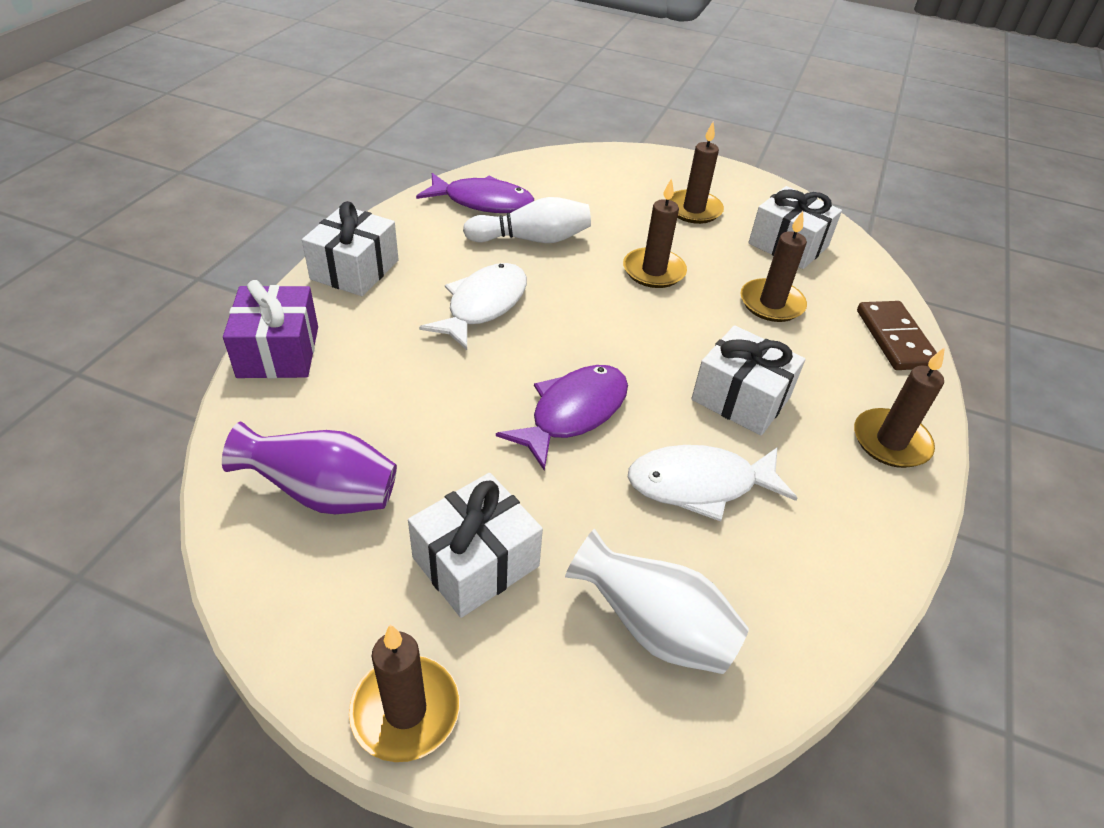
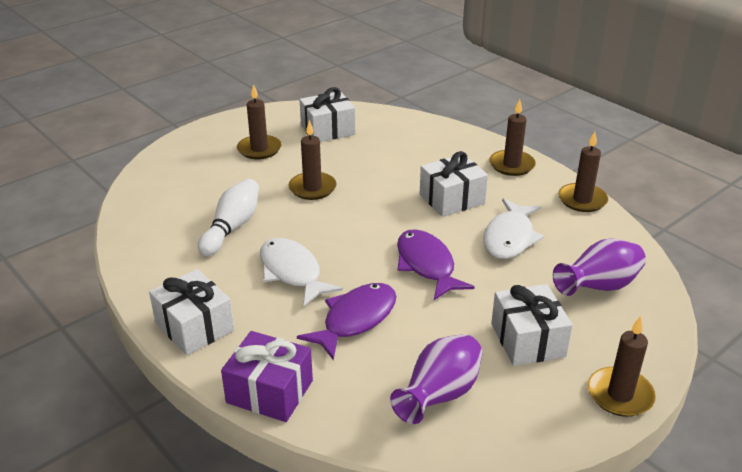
camera: 60 degrees left, 10 degrees down
purple fish [416,173,534,213] -> purple fish moved to [297,283,396,360]
white vase [565,529,749,674] -> purple vase [553,238,646,296]
brown candle [740,211,807,322] -> brown candle moved to [558,132,608,212]
brown domino [857,301,937,370] -> none

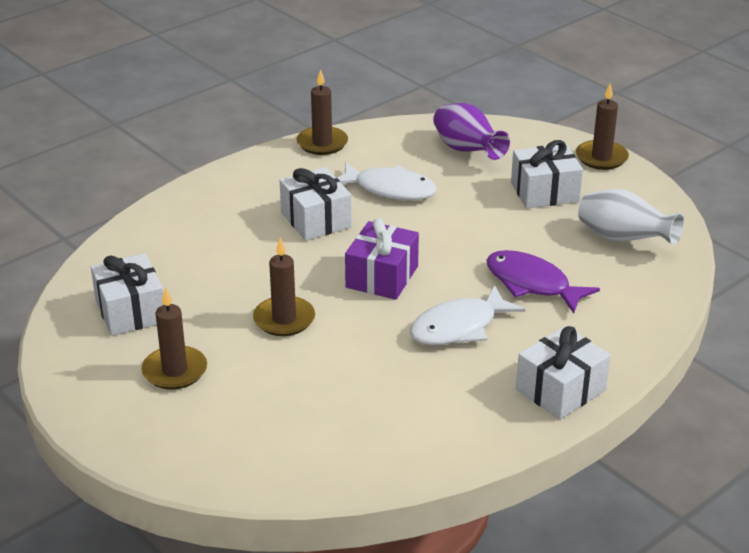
camera: 90 degrees left, 0 degrees up
white bowling pin [198,179,259,256] -> none
purple gift [221,331,313,422] -> purple gift moved to [345,218,419,300]
purple vase [390,334,482,424] -> white vase [578,189,684,245]
purple fish [397,229,475,300] -> none
brown candle [489,99,536,176] -> none

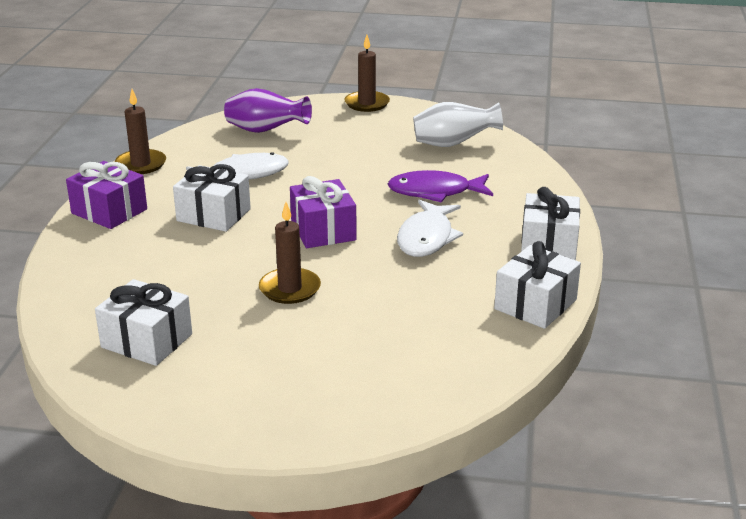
camera: 40 degrees left, 5 degrees down
brown candle [141,287,207,389] -> none
white gift [511,140,583,209] -> white gift moved to [494,241,581,329]
none -> purple gift [66,161,147,229]

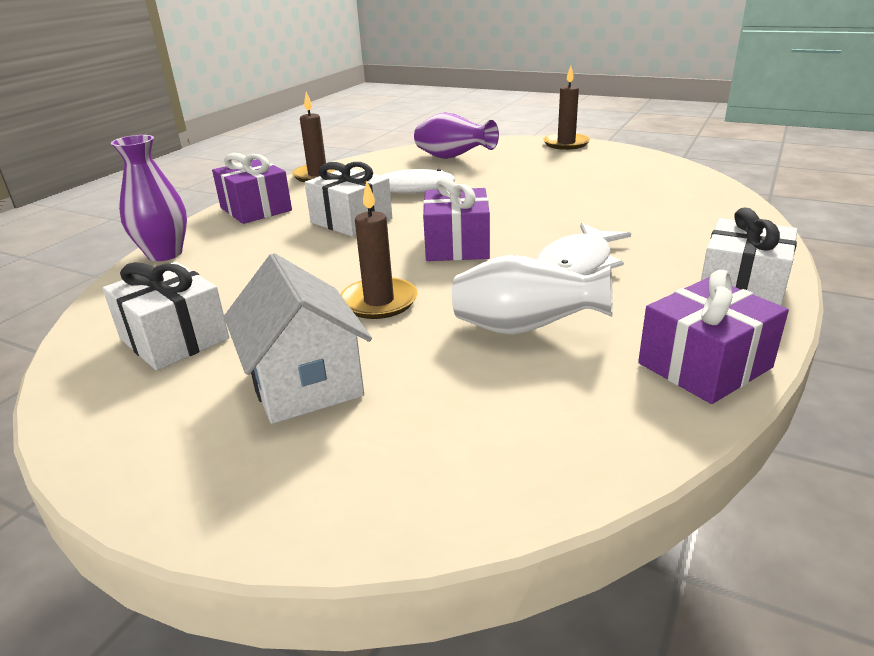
camera: 20 degrees right, 0 degrees up
purple fish [388,170,493,203] -> none
white vase [413,102,503,147] -> white vase moved to [452,255,613,335]
white gift [494,241,581,329] -> purple gift [638,270,789,404]
none -> purple vase [111,135,187,261]
none -> white house [224,253,372,424]

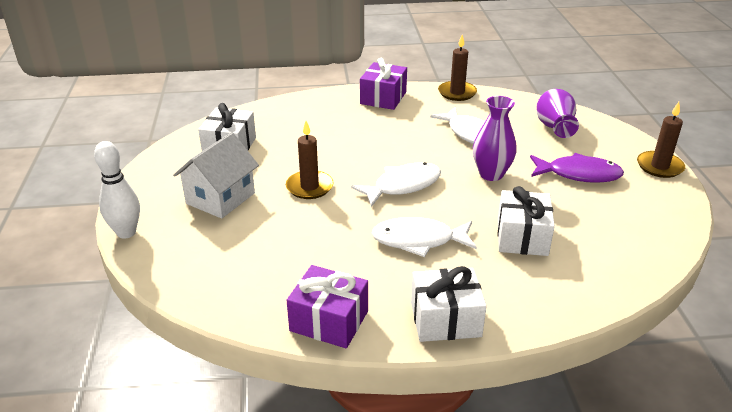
camera: 55 degrees right, 5 degrees up
purple vase [111,135,187,261] -> purple vase moved to [473,96,517,181]
white gift [305,162,392,237] -> white gift moved to [498,186,555,256]
purple gift [423,177,490,261] -> white fish [351,162,441,207]
white vase [452,255,613,335] -> none
none -> white bowling pin [94,141,140,239]
none -> purple fish [530,153,624,183]

